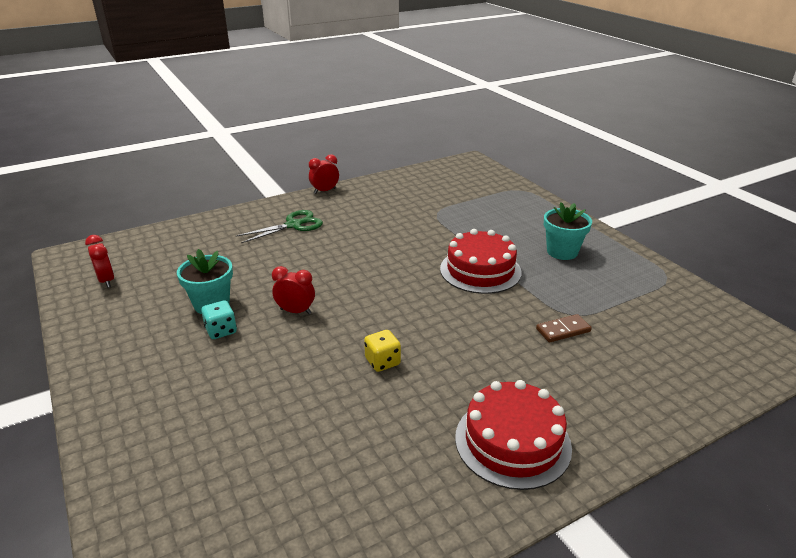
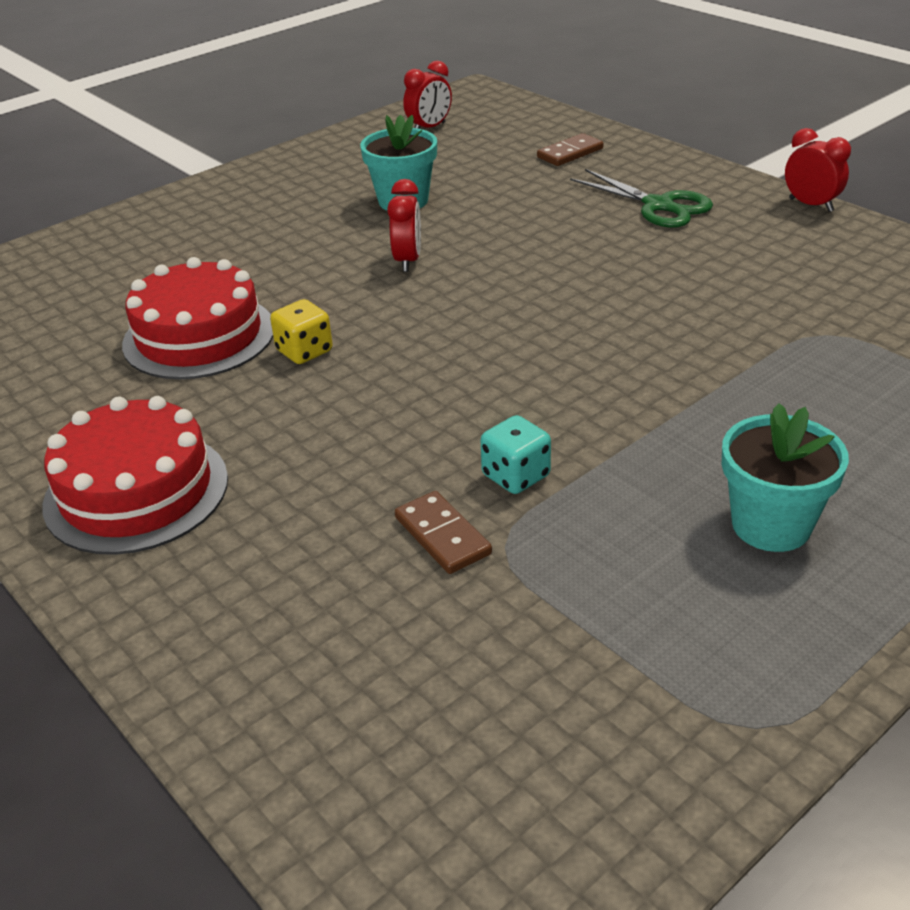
camera: 80 degrees right, 5 degrees up
turquoise dice [201,300,237,339] -> turquoise dice moved to [480,415,551,494]
red cake [440,229,522,294] -> red cake moved to [122,257,273,379]
none -> brown domino [537,133,603,166]

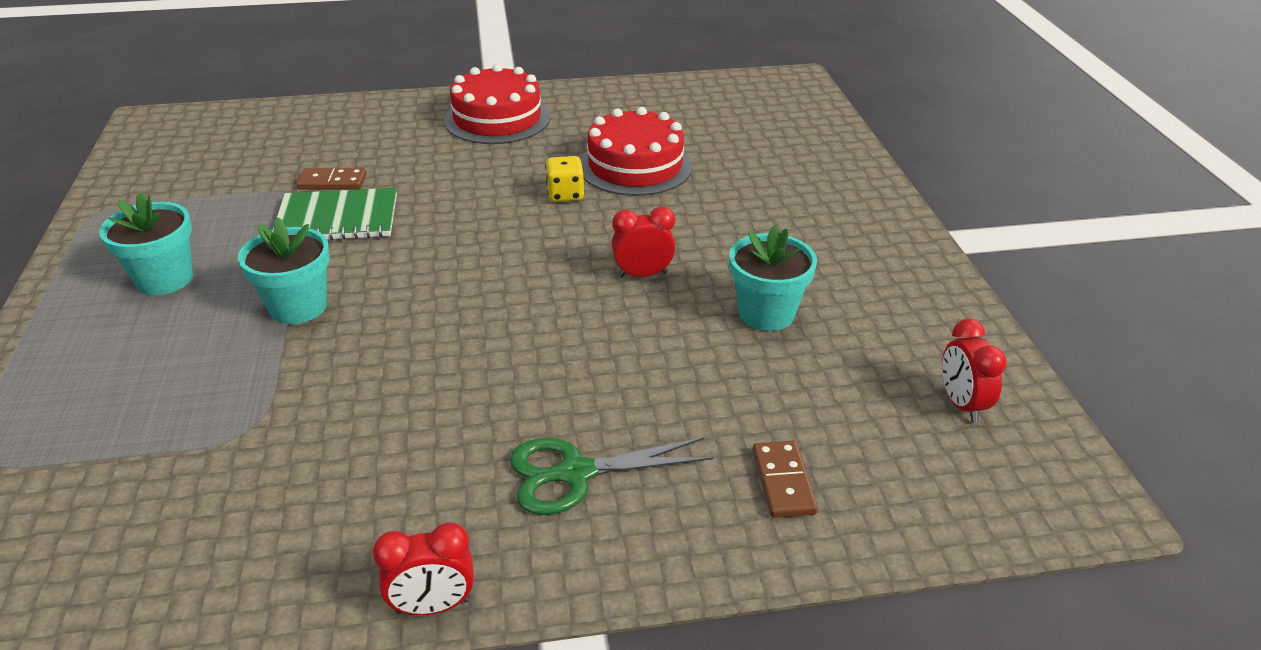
camera: 120 degrees right, 0 degrees up
red clock [387,179,421,272] -> red clock turned 135 degrees clockwise [611,206,676,278]
turquoise dice [480,415,551,494] -> green notebook [273,188,397,240]
none -> turquoise flower pot [238,218,330,324]

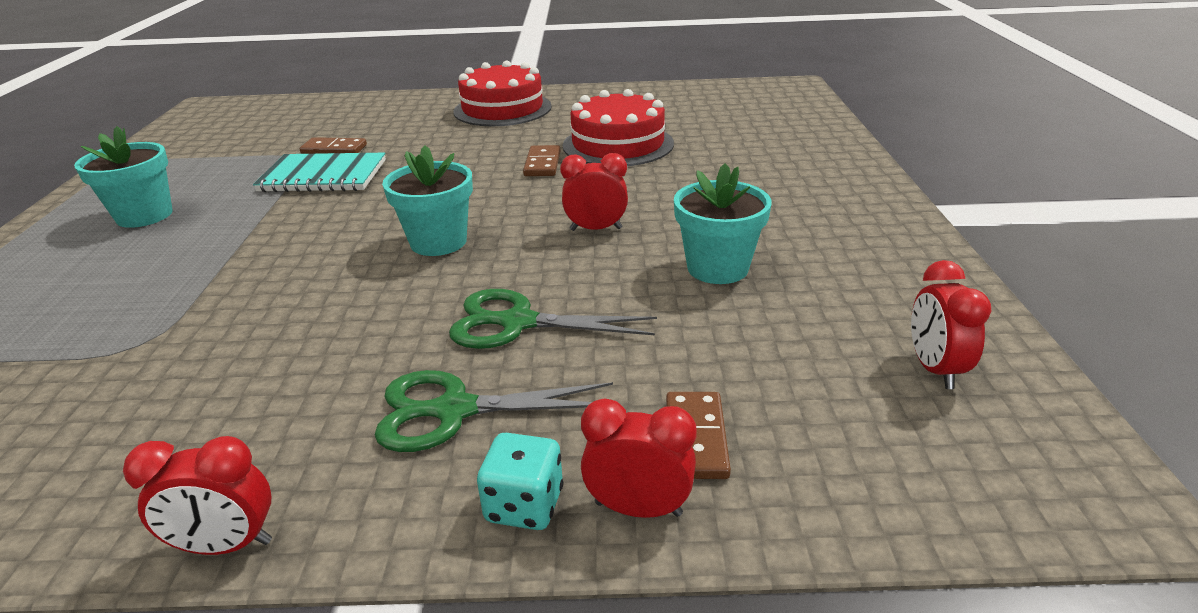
camera: 10 degrees right, 5 degrees down
turquoise flower pot [238,218,330,324] -> turquoise flower pot moved to [382,145,473,256]
green notebook [273,188,397,240] -> turquoise notebook [253,153,386,192]
yellow dice [545,156,584,202] -> brown domino [523,145,561,176]
none -> green scissors [449,289,657,349]
none -> turquoise dice [477,433,563,530]
none -> red clock [581,398,697,518]

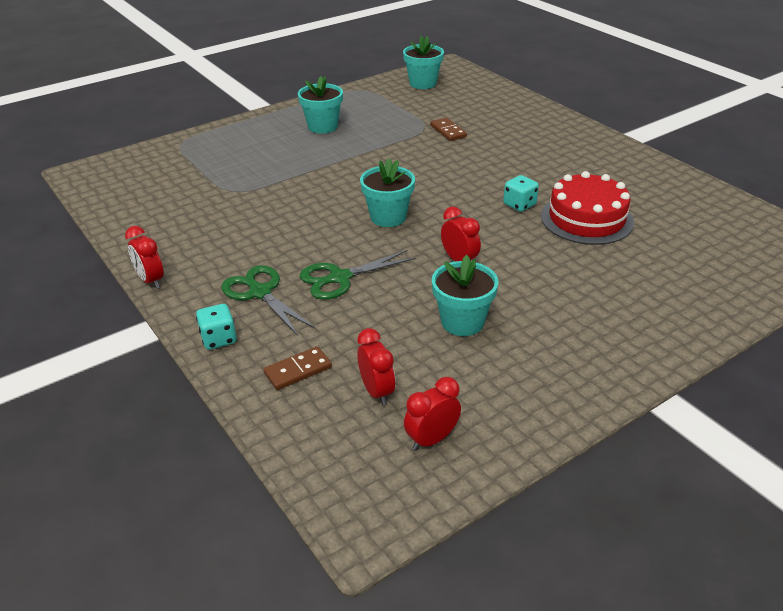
camera: 55 degrees right, 5 degrees up
turquoise notebook [253,153,386,192] -> none
green scissors [449,289,657,349] -> green scissors turned 90 degrees counterclockwise [300,250,416,300]
red cake [453,60,552,126] -> none
brown domino [523,145,561,176] -> turquoise dice [503,175,539,212]
red clock [581,398,697,518] -> red clock moved to [357,328,395,406]
none -> turquoise flower pot [403,35,444,89]

